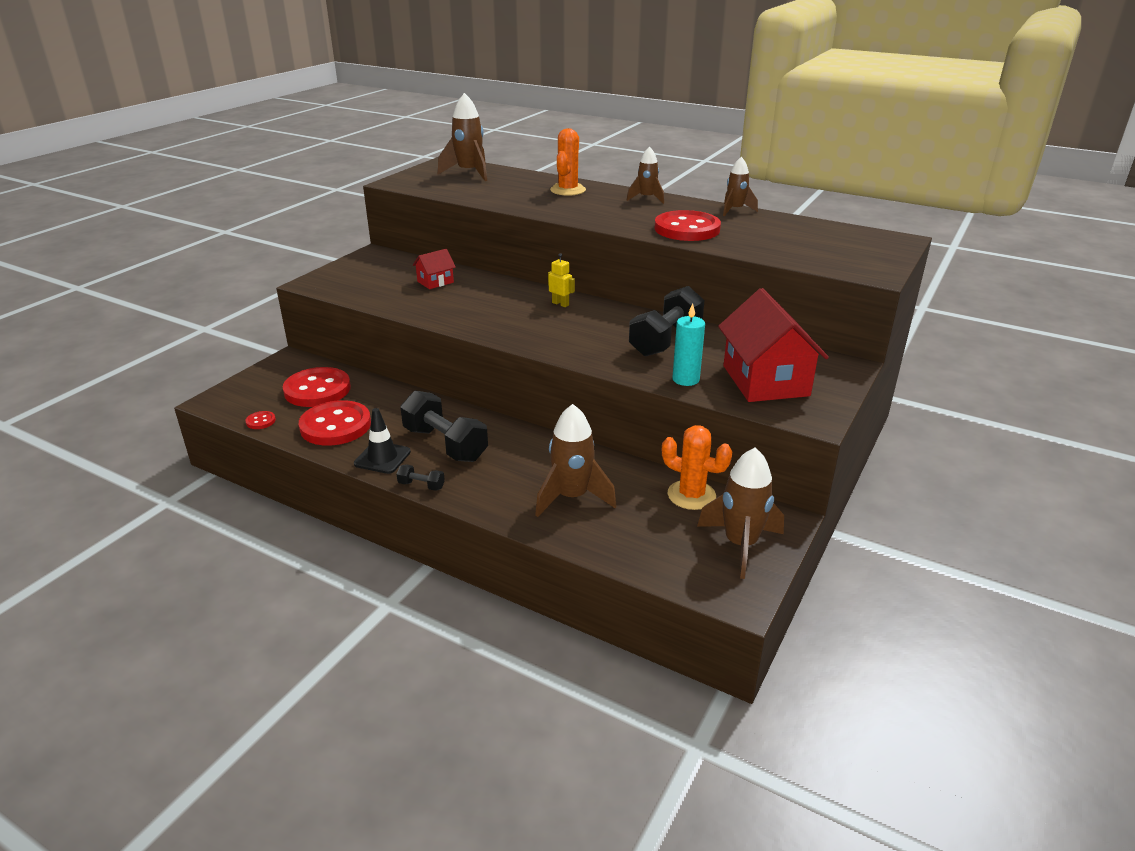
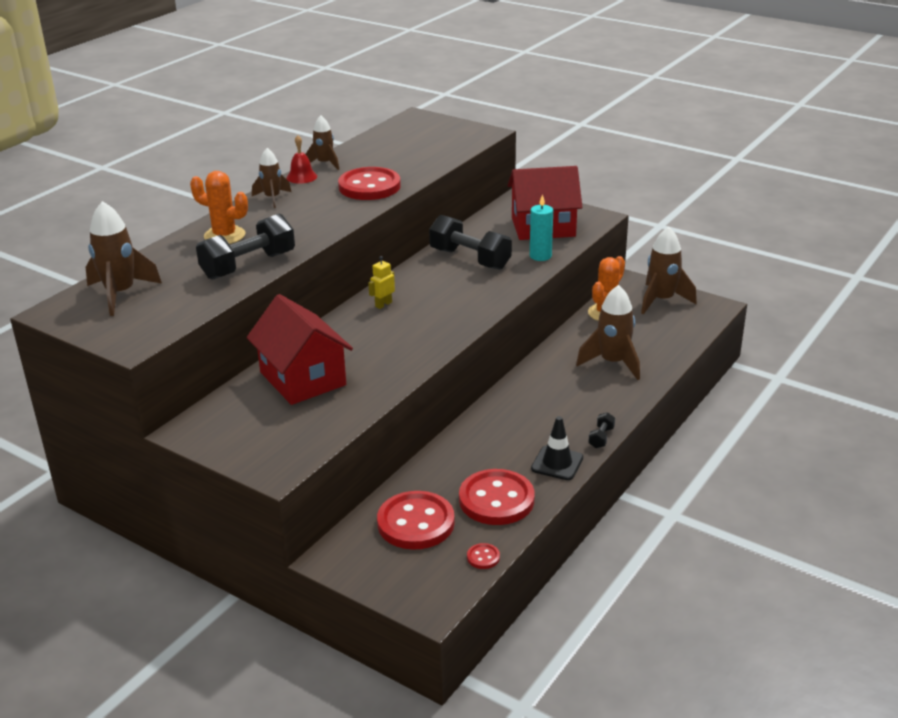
camera: 85 degrees left, 0 degrees up
black dumbbell [400,390,488,462] -> black dumbbell moved to [196,213,295,280]
red house [413,249,456,289] -> red house [246,294,353,405], size x2.10
none -> red bell [286,135,317,184]

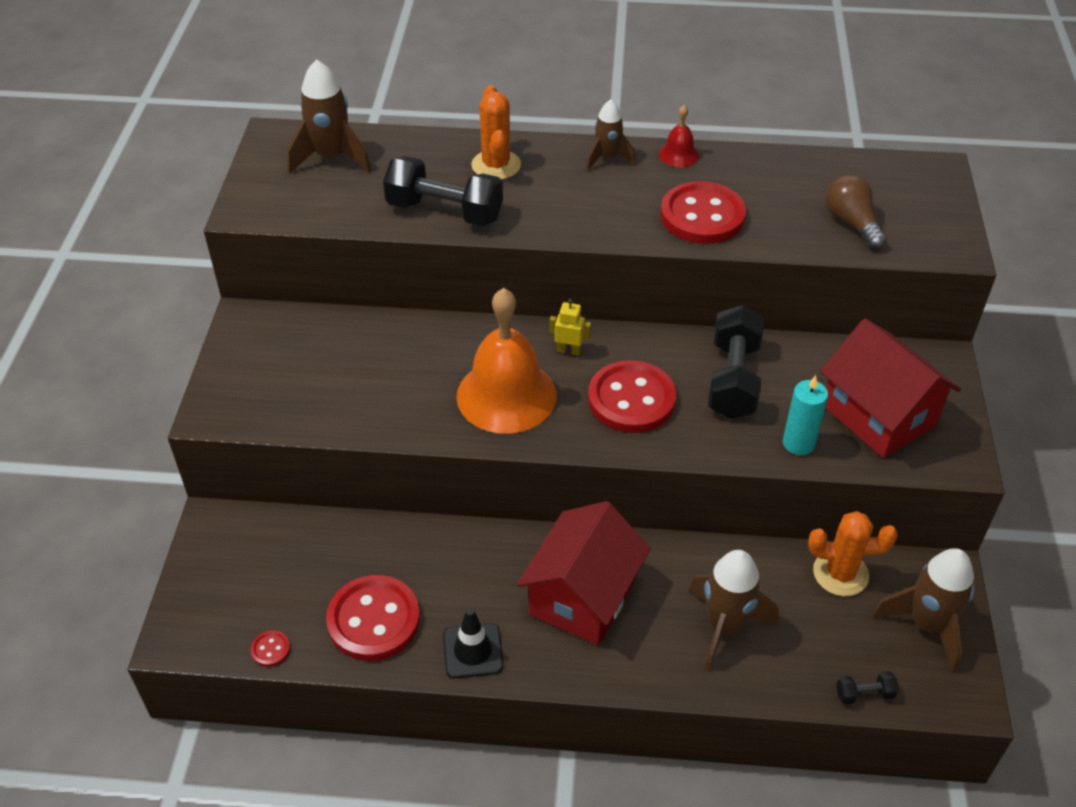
camera: 60 degrees right, 15 degrees up
red house [246,294,353,405] -> red house moved to [516,501,651,645]
brown rocket [306,116,339,170] -> none
red button [377,491,455,550] -> red button moved to [588,360,676,433]
black dumbbell [588,412,615,448] -> black dumbbell moved to [836,671,899,704]
none -> orange bell [456,288,557,434]
none -> brown light bulb [826,175,887,249]

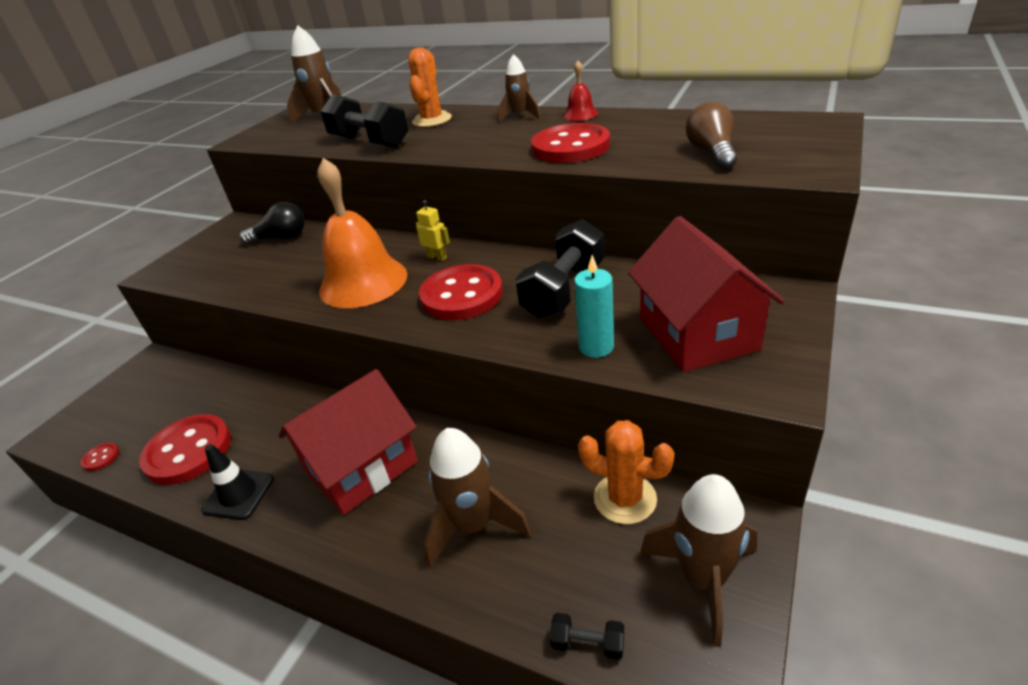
camera: 25 degrees right, 10 degrees down
none -> black light bulb [240,202,305,245]

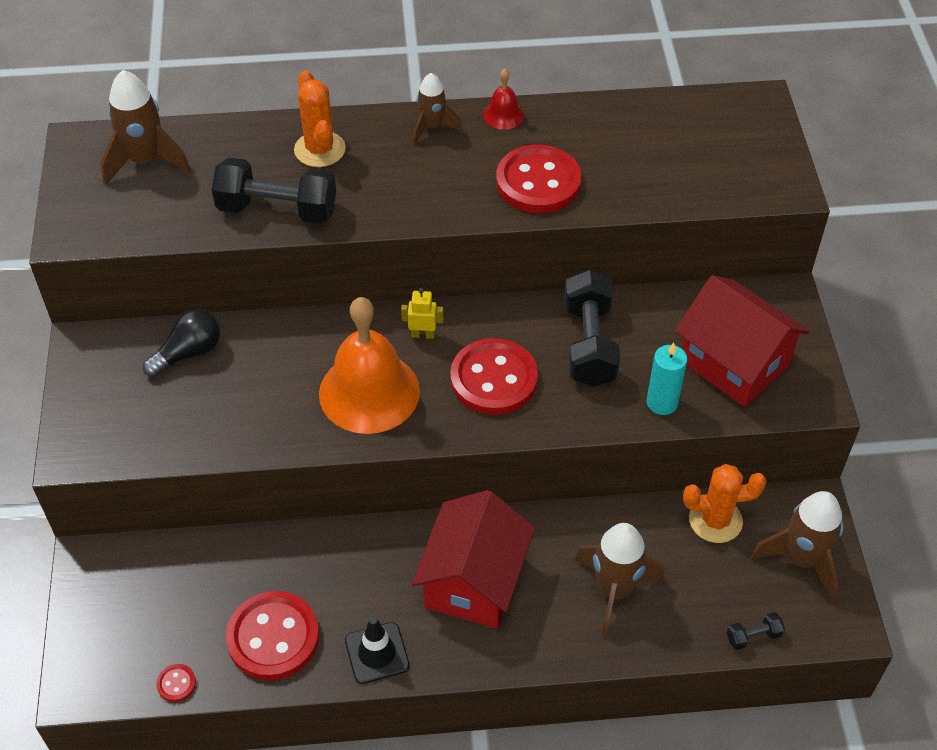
camera: 35 degrees left, 15 degrees up
brown light bulb [686,102,737,169] -> none

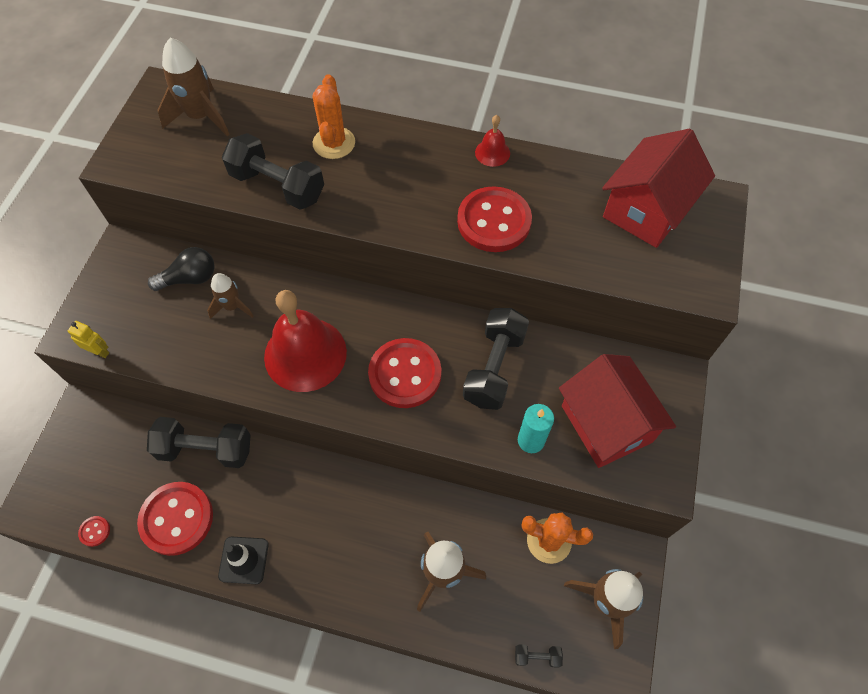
camera: 20 degrees right, 10 degrees up
orange bell [319,297,420,434] -> red bell [264,290,347,392]
yellow robot [401,288,444,339] -> yellow robot moved to [68,321,109,358]
red house [412,490,535,628] -> red house moved to [602,129,715,248]
brown rocket [413,73,462,144] -> brown rocket moved to [207,273,254,319]
none -> black dumbbell [147,417,251,468]

